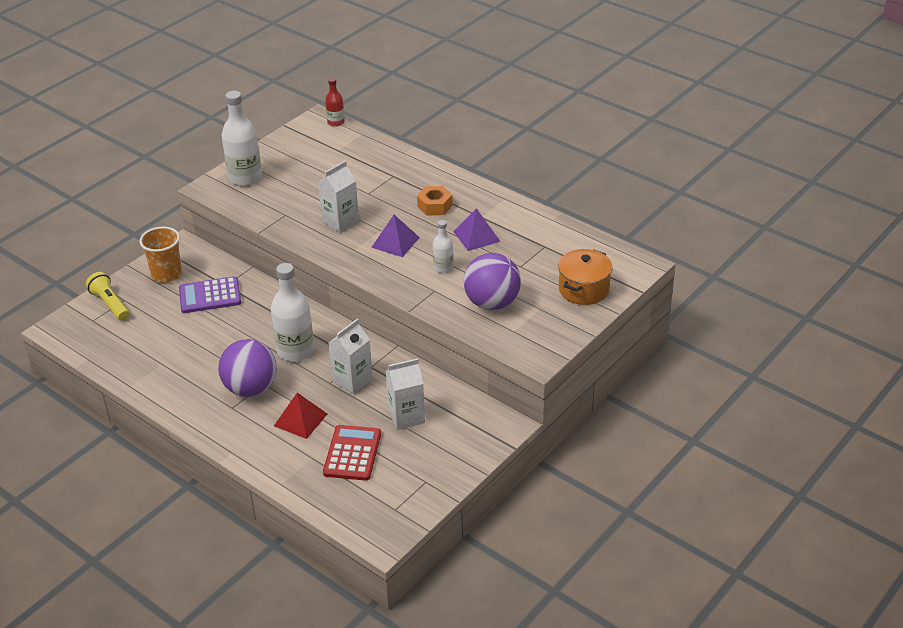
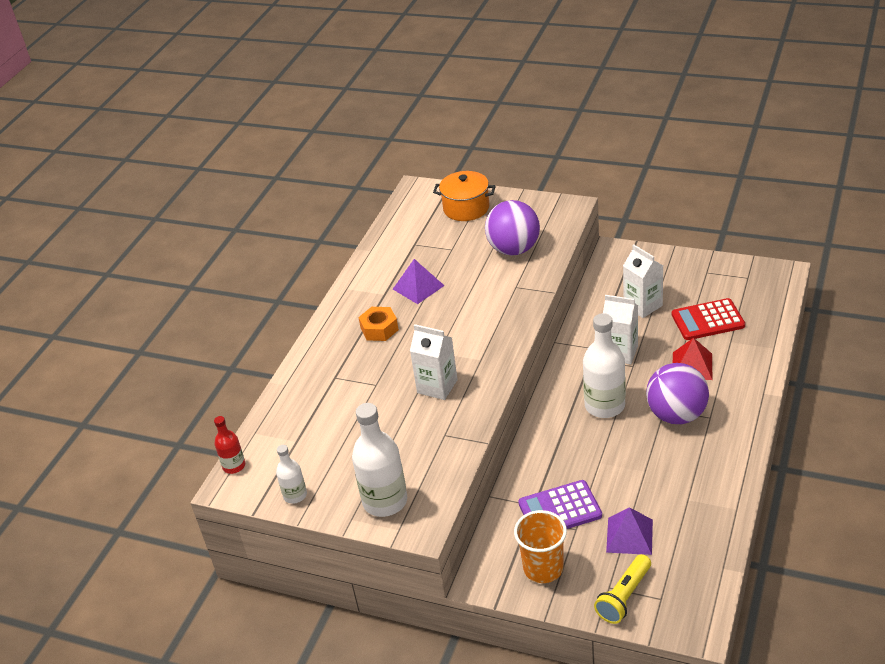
camera: 105 degrees left, 0 degrees up
purple calculator [179,276,241,313] -> purple calculator turned 105 degrees clockwise [518,480,602,529]
purple pyramid [371,215,420,257] -> purple pyramid moved to [606,507,653,555]
white bottle [433,220,454,273] -> white bottle moved to [276,445,307,504]

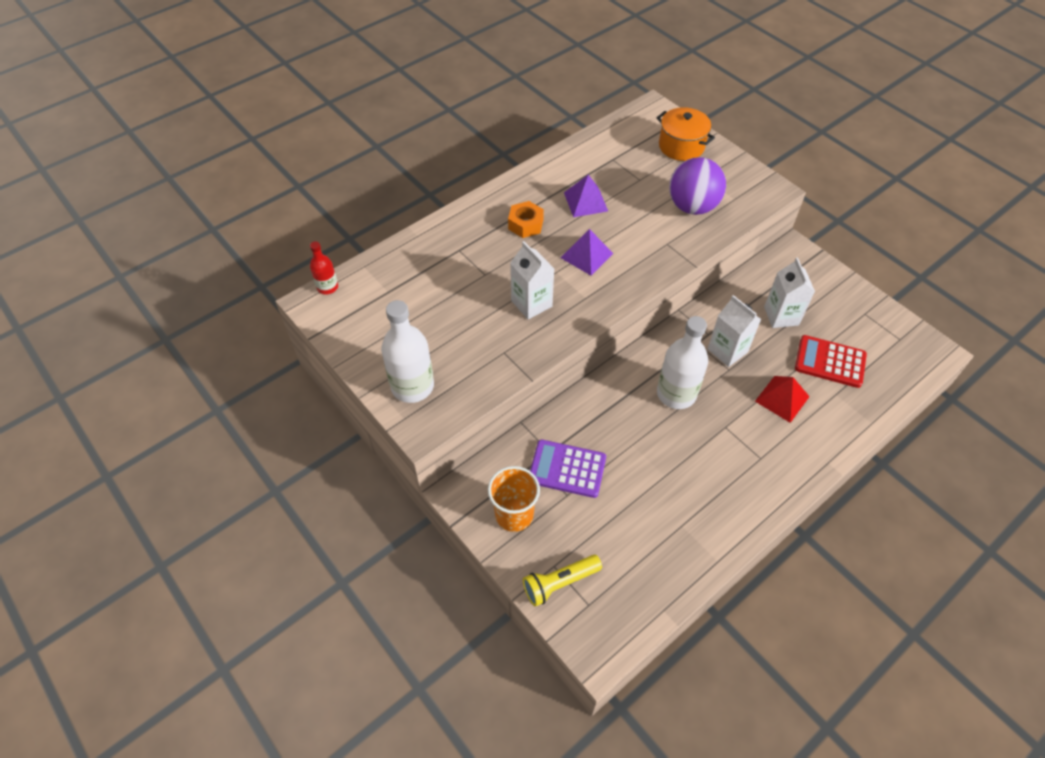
camera: 25 degrees right, 15 degrees up
white bottle [276,445,307,504] -> none
purple pyramid [606,507,653,555] -> purple pyramid moved to [561,229,614,276]
purple ball [646,363,709,424] -> none

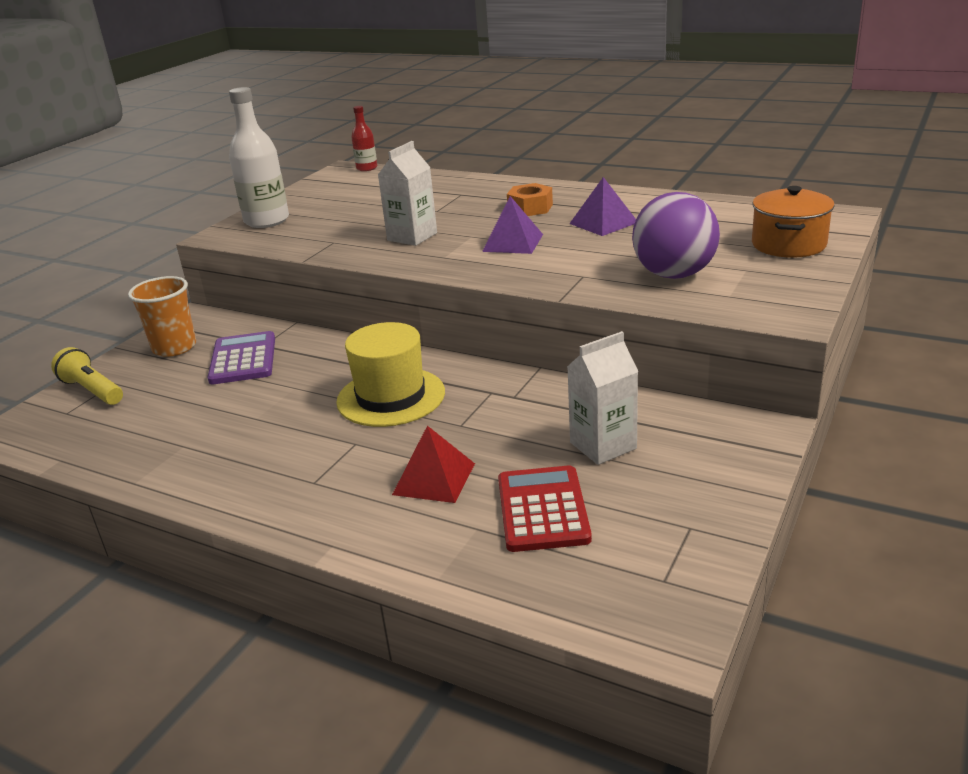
camera: 70 degrees right, 25 degrees down
white bottle [657,316,708,409] -> yellow hat [336,322,445,427]
white carton [708,295,761,367] -> none

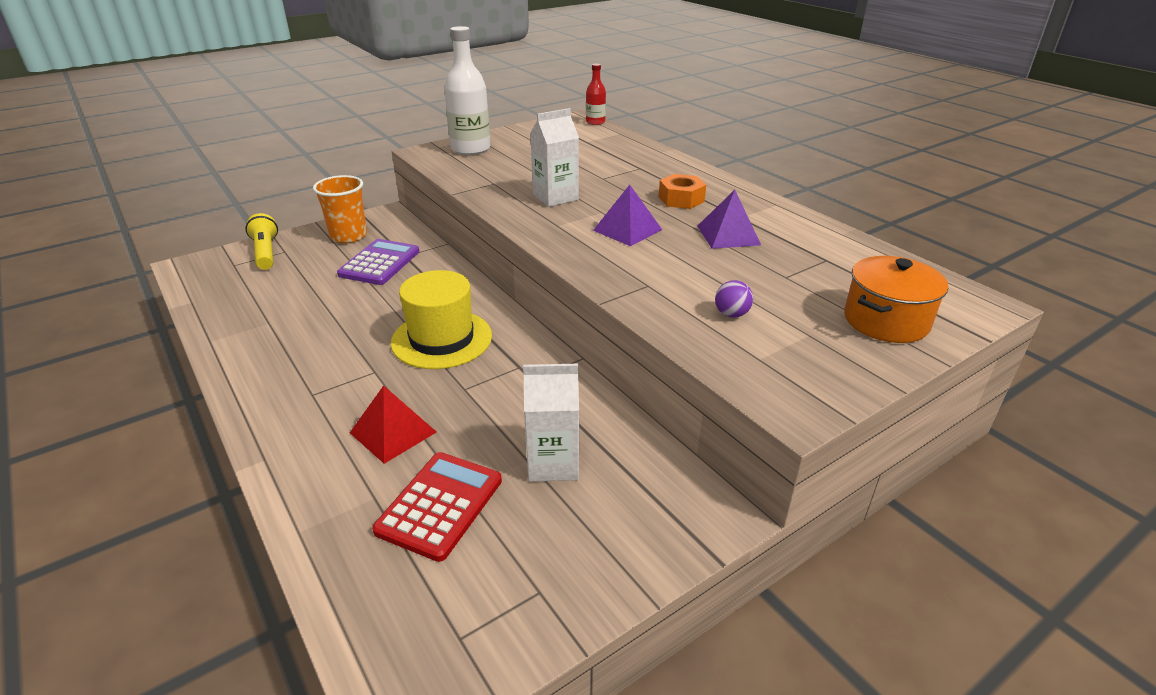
camera: 25 degrees right, 5 degrees up
purple ball [632,192,720,279] -> purple ball [715,280,753,318], size x0.41

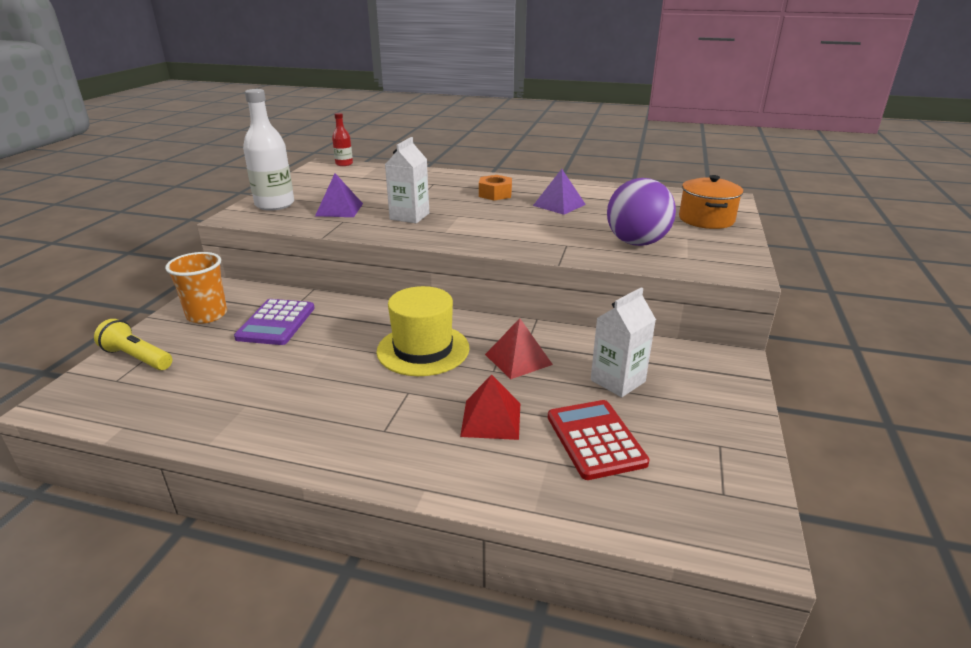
camera: 40 degrees left, 5 degrees down
purple calculator [337,239,419,285] -> purple calculator turned 150 degrees counterclockwise [234,299,315,345]
purple pyramid [593,185,662,246] -> purple pyramid moved to [315,173,363,217]
purple ball [715,280,753,318] -> purple ball [607,178,676,246], size x2.44
none -> red pyramid [485,318,553,379]

